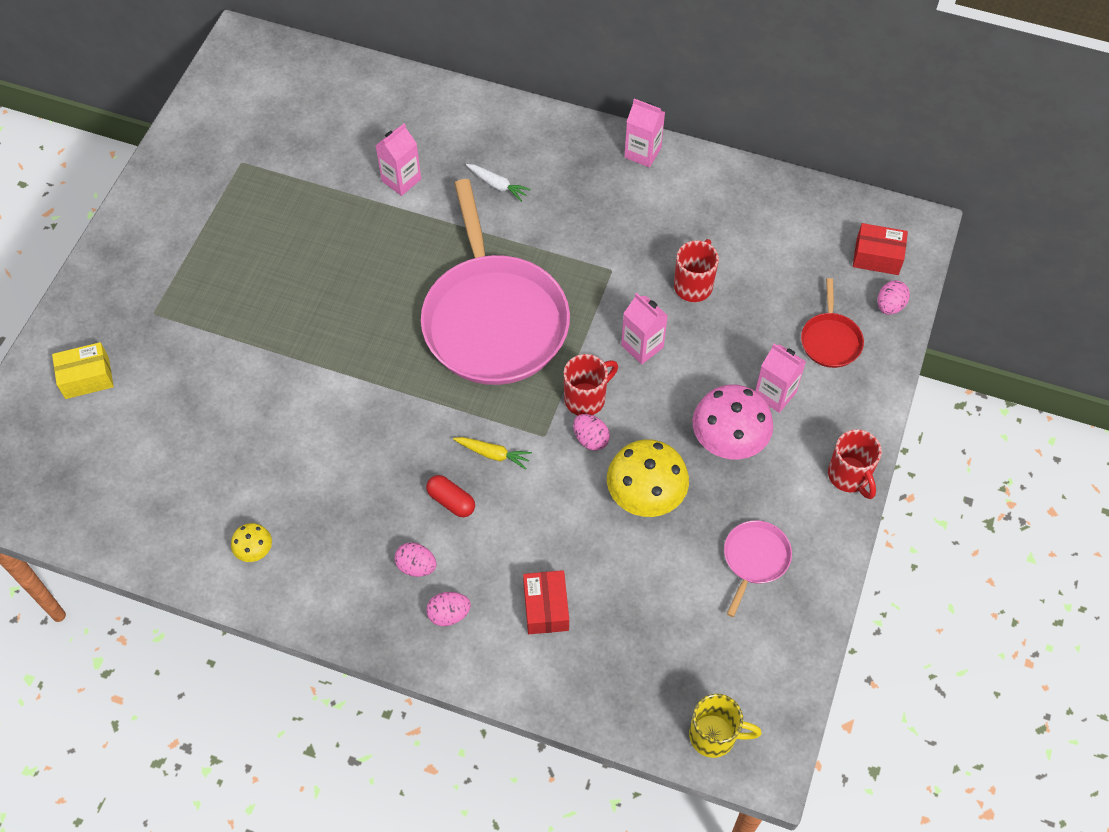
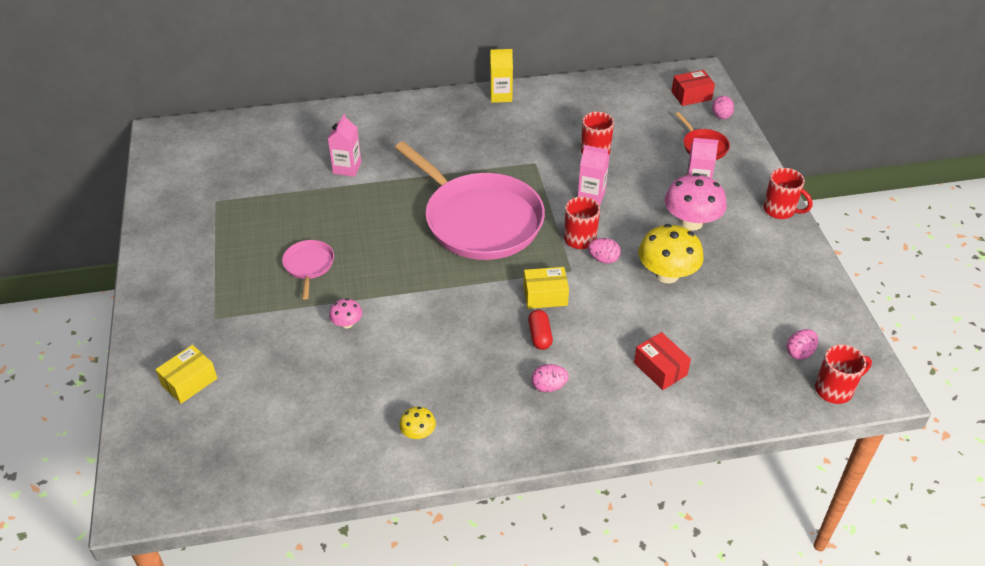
camera: 30 degrees left, 15 degrees down
red capsule [426,475,475,517] -> red capsule turned 75 degrees clockwise [528,310,553,350]
pink egg [426,592,471,626] -> pink egg moved to [786,329,818,360]
yellow carrot [453,437,532,470] -> yellow box [524,267,569,309]
white carrot [466,164,531,202] -> none
pink carton [624,99,665,167] -> yellow carton [490,49,513,103]
yellow mug [689,694,762,758] -> red mug [815,344,872,404]
pink pan [724,521,792,617] -> pink pan moved to [282,240,334,299]
none -> pink mushroom [329,298,362,328]

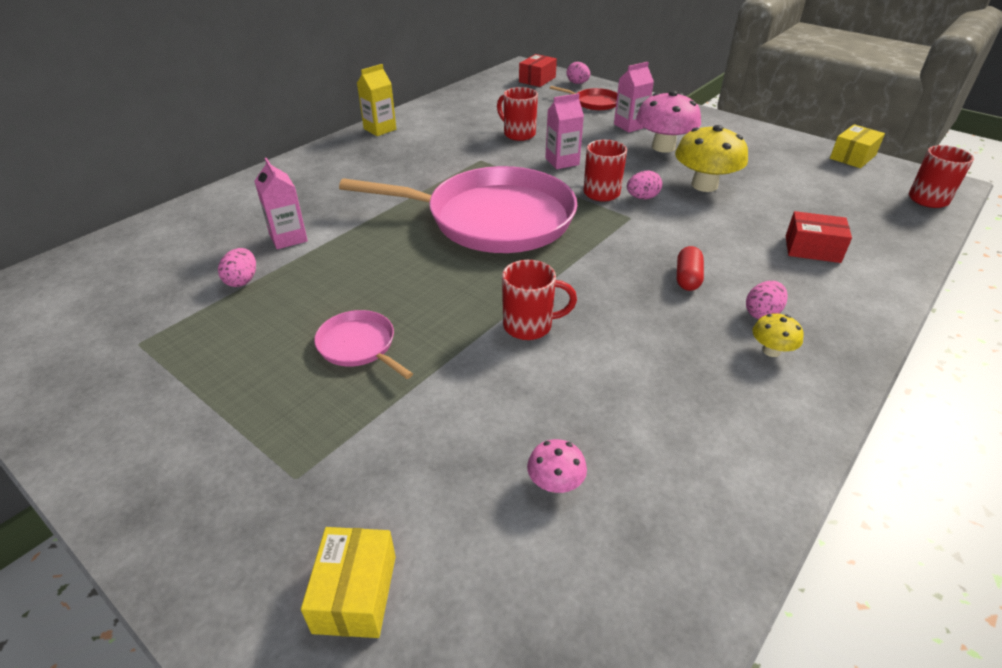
camera: 40 degrees left, 5 degrees down
pink mushroom [329,298,362,328] -> pink mushroom moved to [527,439,587,493]
yellow mushroom [399,407,436,439] -> yellow mushroom moved to [752,313,804,357]
yellow box [524,267,569,309] -> yellow box moved to [830,124,885,168]
red capsule [528,310,553,350] -> red capsule turned 60 degrees clockwise [677,246,704,291]
red mug [763,168,813,219] -> red mug moved to [502,260,577,340]
pink egg [786,329,818,360] -> pink egg moved to [218,248,256,287]

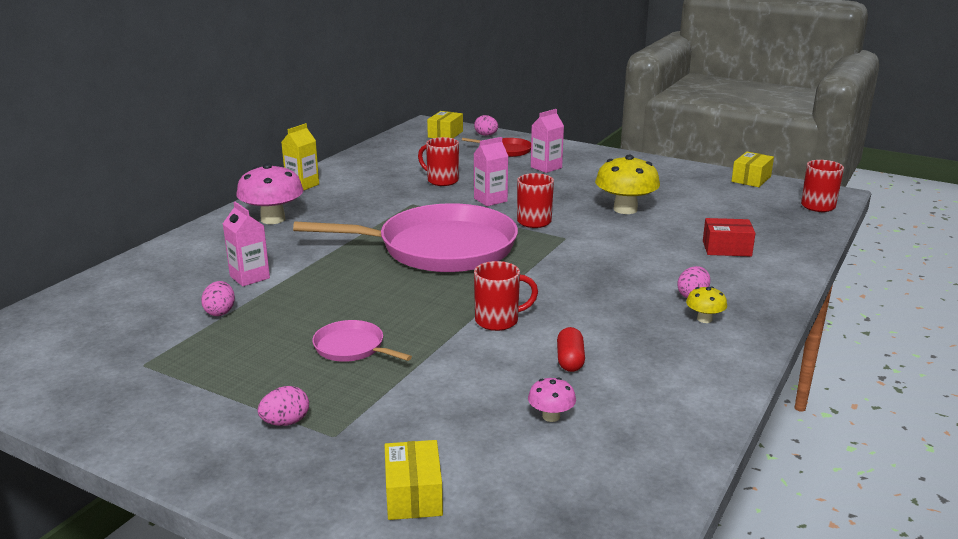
camera: 10 degrees left, 15 degrees down
red box [519,54,557,87] -> yellow box [427,111,463,138]
pink egg [627,171,662,199] -> pink egg moved to [257,386,309,426]
pink mushroom [636,91,701,153] -> pink mushroom moved to [236,163,304,224]
red capsule [677,246,704,291] -> red capsule moved to [557,327,585,372]

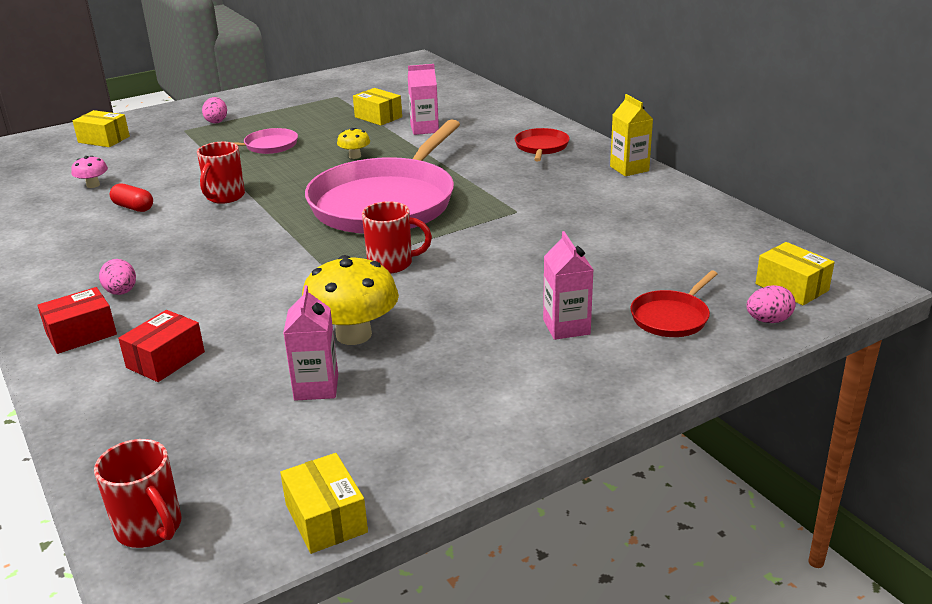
camera: 120 degrees right, 5 degrees up
pink egg [201,281,235,316] -> yellow box [353,88,402,126]
pink mushroom [236,163,304,224] -> red pan [515,128,570,161]
red mug [418,137,459,186] -> none
pink carton [474,137,508,206] -> pink carton moved to [283,285,338,401]
yellow mushroom [686,286,727,323] -> yellow mushroom moved to [337,128,370,159]
none -> red box [37,287,117,354]

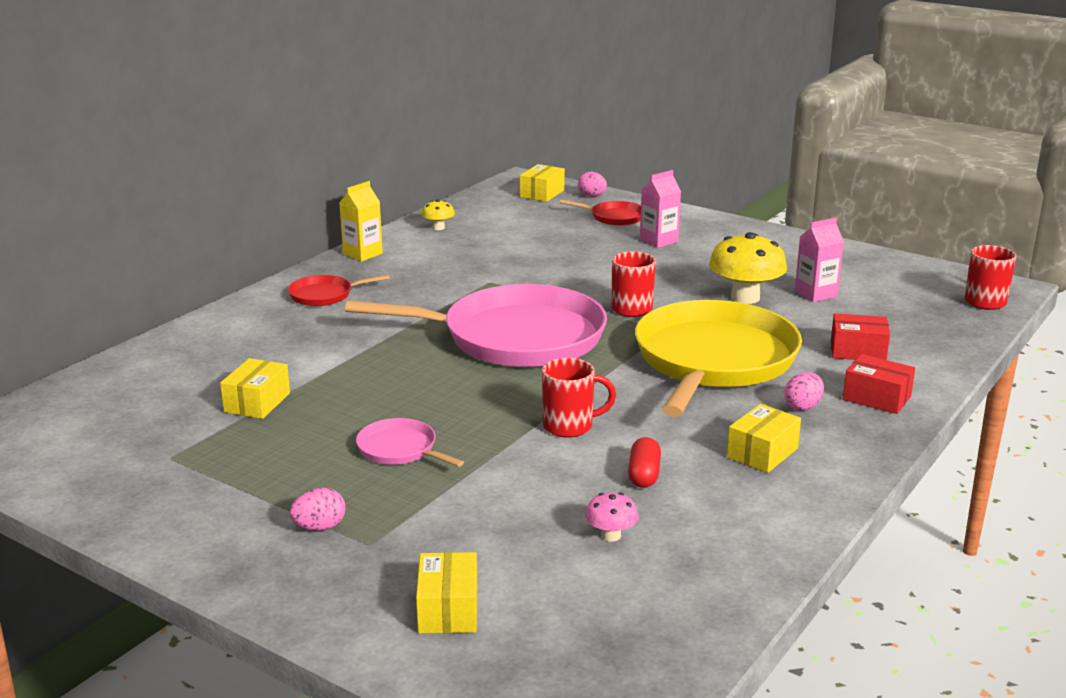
camera: 115 degrees left, 5 degrees down
yellow box [280,453,368,554] -> yellow box moved to [727,404,801,473]
yellow mushroom [337,128,370,159] -> yellow mushroom moved to [422,199,455,230]
pink carton [408,64,439,135] -> none
none -> yellow pan [635,300,802,417]

